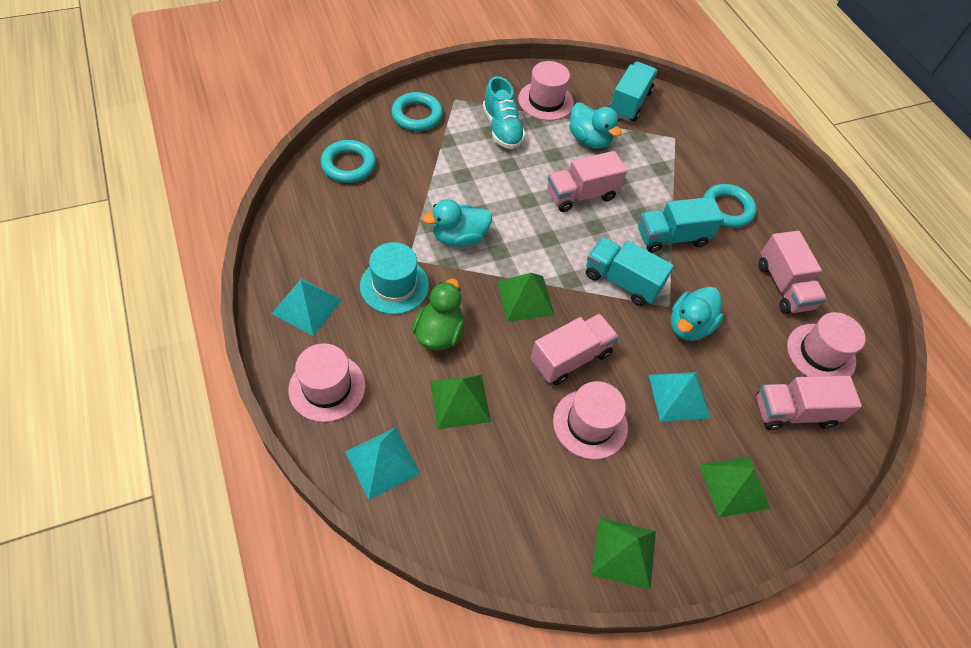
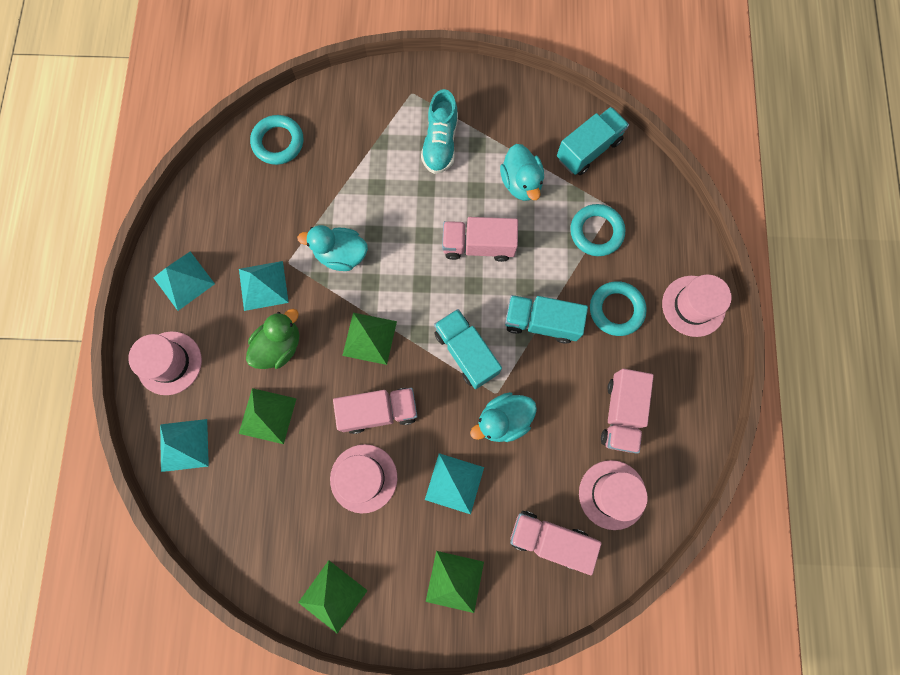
camera: 30 degrees right, 20 degrees up
turquoise hat [360,242,429,314] -> turquoise pyramid [239,261,289,311]
turquoise ring [391,92,443,131] -> turquoise ring moved to [570,204,625,256]
pink hat [518,61,574,121] -> pink hat moved to [662,274,732,337]

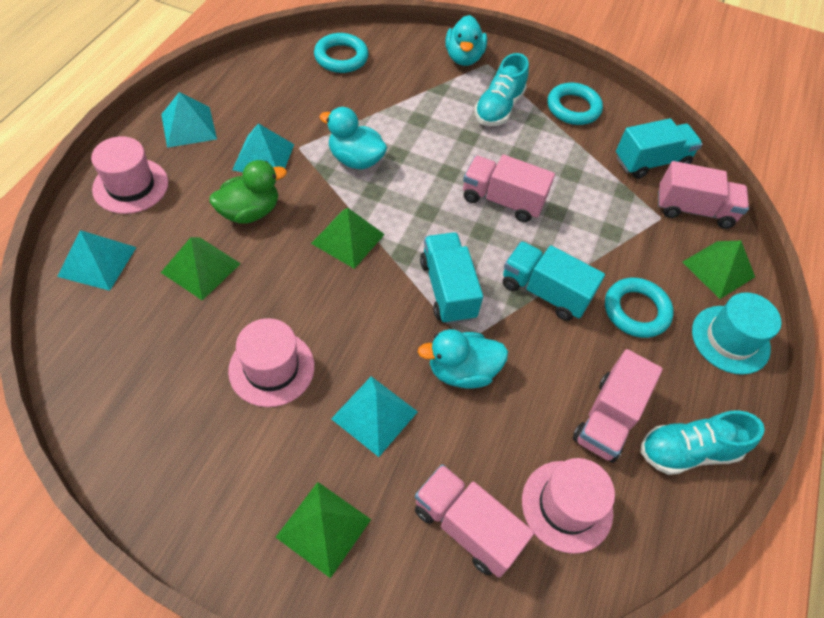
camera: 15 degrees right, 20 degrees down
green pyramid [298,560,368,634] -> green pyramid moved to [683,241,755,299]
pink truck [333,388,417,434] -> pink truck moved to [658,161,749,229]
turquoise duck [500,144,544,201] -> turquoise duck moved to [446,15,487,66]
turquoise ring [570,204,625,256] -> turquoise ring moved to [548,83,603,125]
pink hat [662,274,732,337] -> turquoise hat [692,292,781,375]
none -> turquoise shoe [641,410,765,475]

